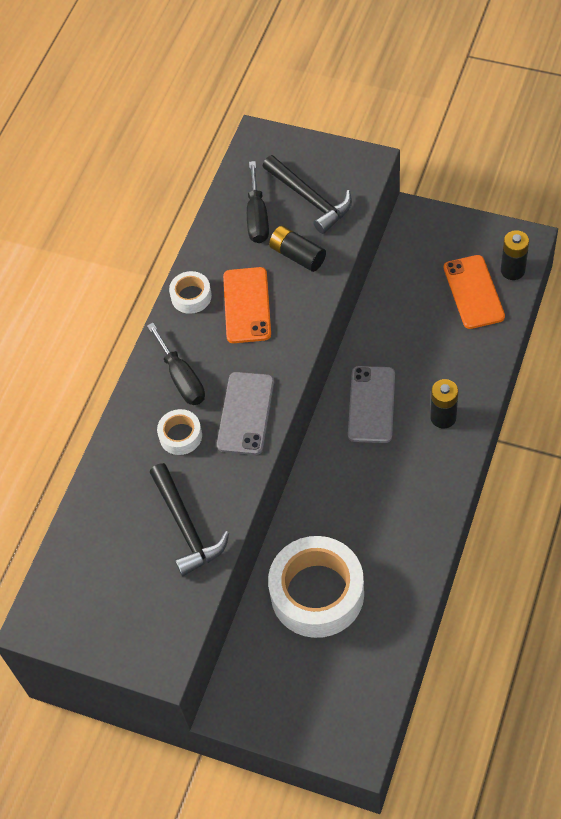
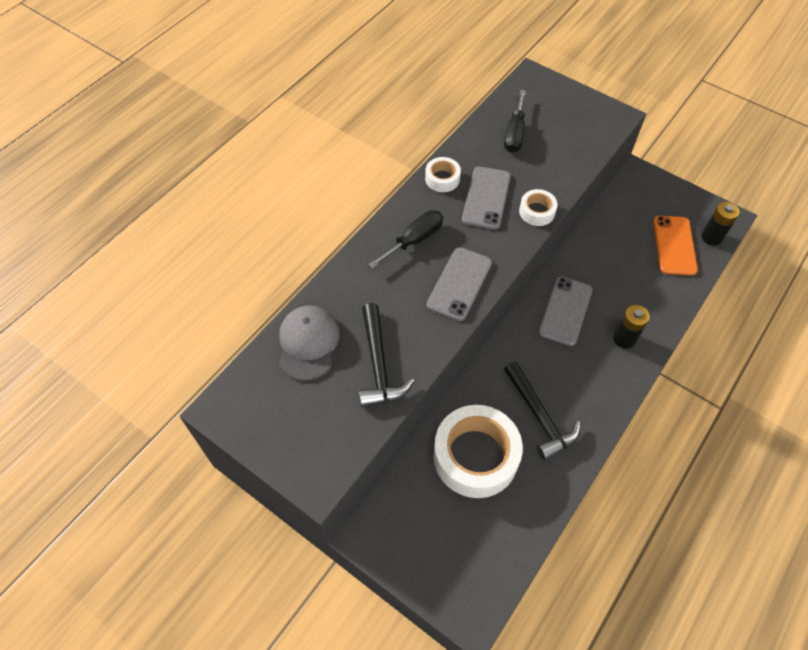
camera: 10 degrees right, 0 degrees up
black screwdriver [147,323,205,405] -> black screwdriver turned 120 degrees counterclockwise [368,210,443,269]
white tape [157,409,202,455] -> white tape moved to [519,189,558,226]
orange phone [223,267,271,343] -> grey phone [462,166,511,230]
black hammer [262,155,352,234] -> black hammer moved to [504,362,580,460]
black battery [269,226,326,272] -> none
none -> grey cap [279,306,340,381]

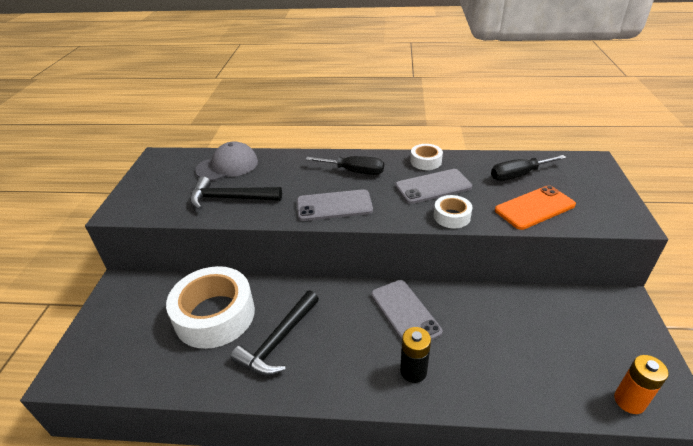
camera: 60 degrees right, 20 degrees down
black hammer [359,303,414,407] -> black hammer turned 45 degrees clockwise [190,176,282,210]
grey phone [539,277,593,346] -> grey phone turned 75 degrees clockwise [371,280,442,340]
orange phone [653,216,698,275] -> orange phone moved to [495,185,576,230]
black battery [701,202,739,246] -> orange battery [614,355,669,414]

